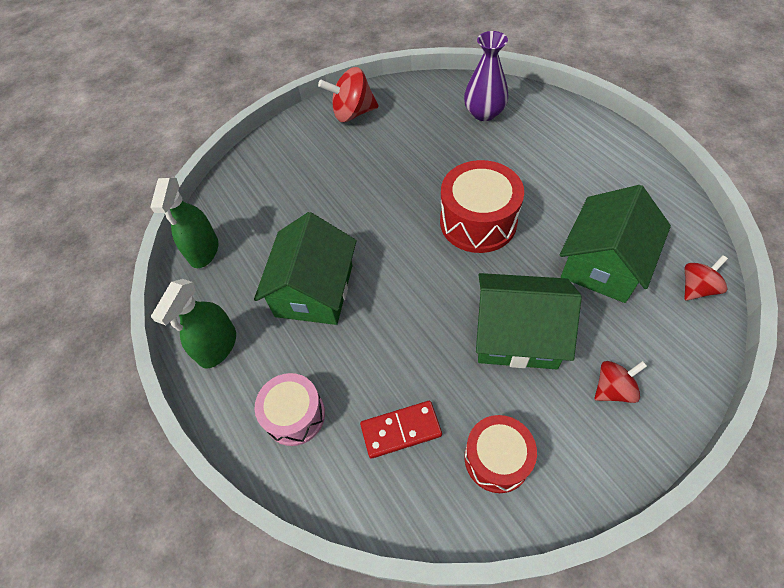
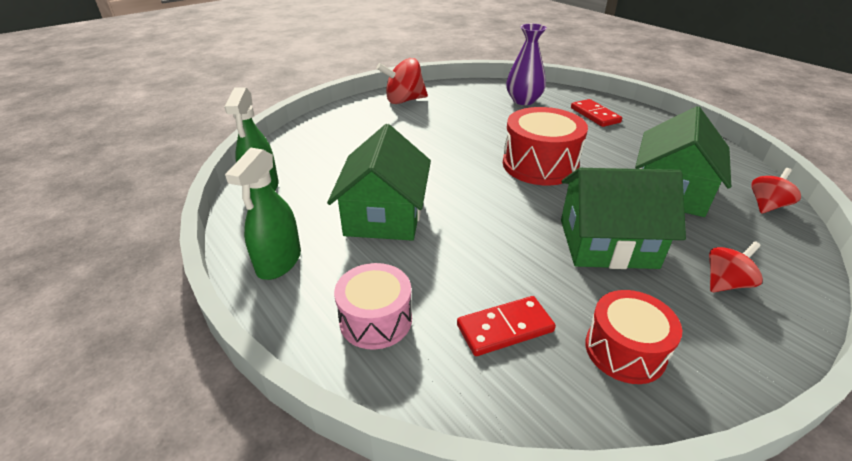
camera: 10 degrees left, 20 degrees down
none -> red domino [571,99,622,127]

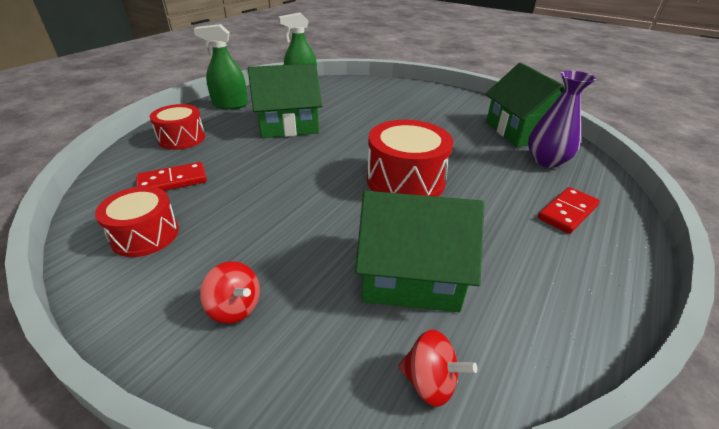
camera: 70 degrees right, 0 degrees up
pink drum [334,263,412,350] -> red drum [150,104,205,150]
red spinning top [377,58,428,104] -> none
red domino [457,296,556,356] -> red domino turned 75 degrees counterclockwise [136,162,207,191]
green house [561,168,686,269] -> green house moved to [485,63,565,147]

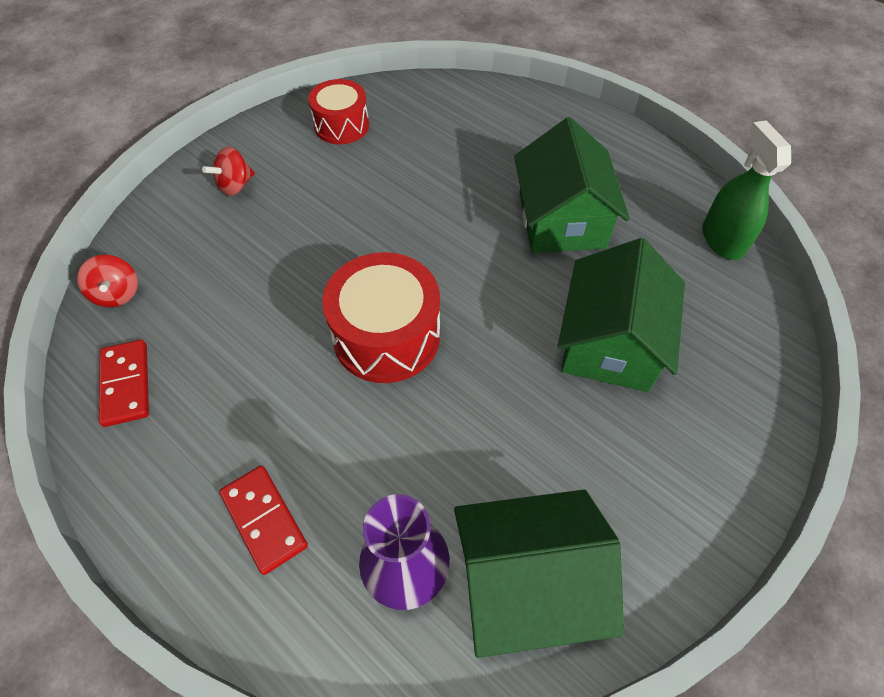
camera: 100 degrees right, 20 degrees up
red domino [136,162,207,191] -> red domino moved to [99,340,149,427]
red drum [150,104,205,150] -> none
green spray bottle [194,24,248,109] -> none
green house [355,191,485,312] -> green house moved to [558,238,685,392]
red spinning top [398,330,477,407] -> red spinning top turned 60 degrees counterclockwise [77,255,138,307]

